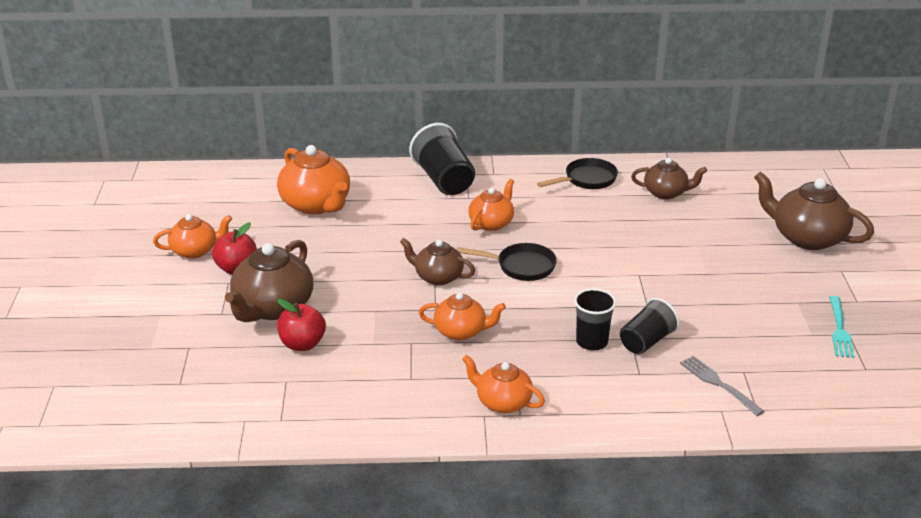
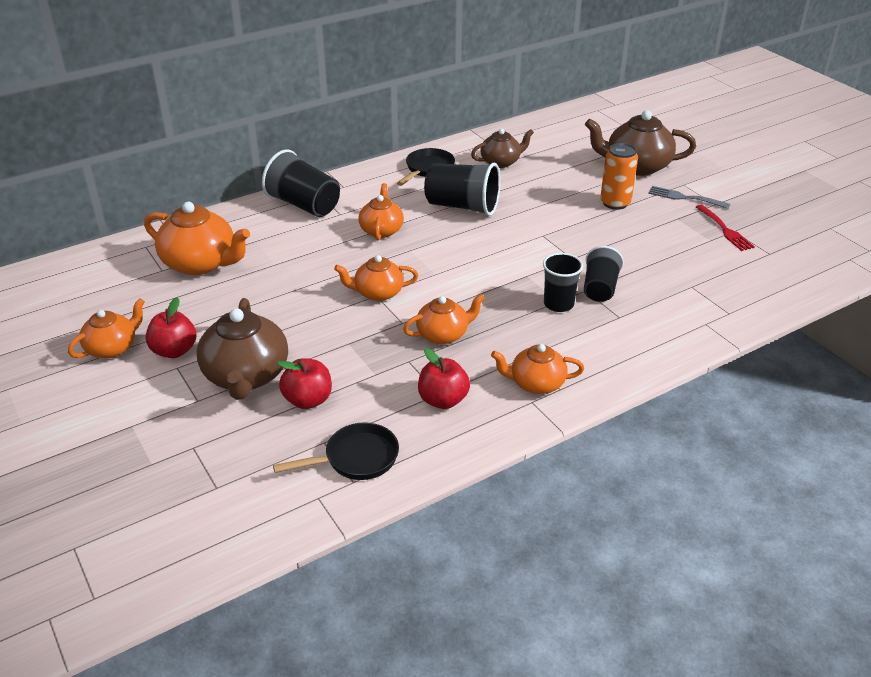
camera: 30 degrees left, 5 degrees up
brown teapot [400,238,475,285] -> orange teapot [334,255,418,301]
black pan [457,243,557,281] -> black pan moved to [273,422,399,480]
grey fork [680,356,765,416] -> grey fork moved to [648,186,730,209]
turquoise fork [829,296,855,358] -> red fork [696,205,755,251]
none -> red apple [418,348,470,409]
none -> black cup [424,163,501,216]
none -> orange can [600,143,638,210]

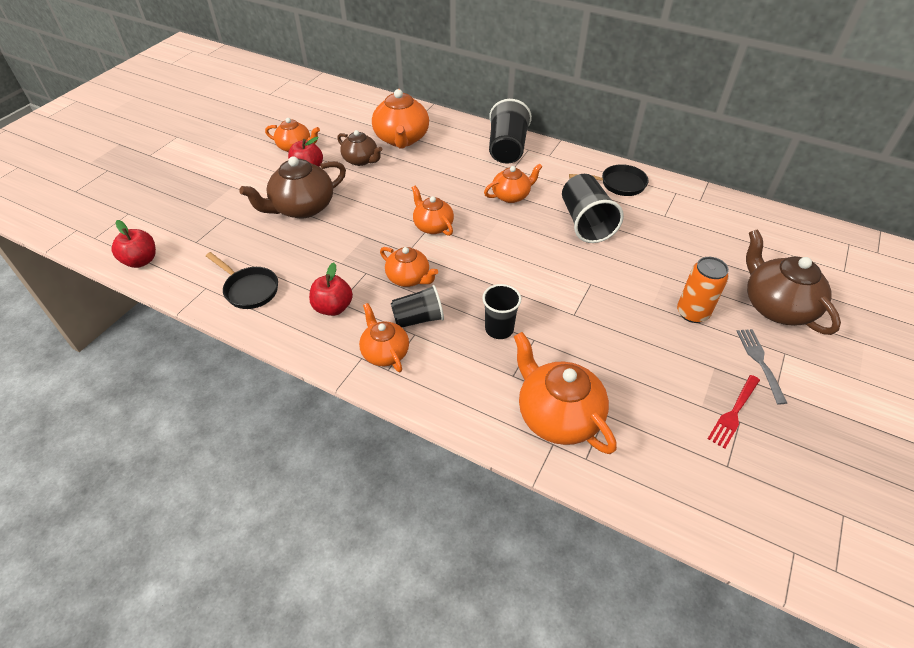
camera: 60 degrees right, 10 degrees up
red apple [277,358,332,409] -> red apple moved to [112,220,156,268]
brown teapot [471,128,534,168] -> brown teapot moved to [337,130,382,166]
black cup [584,246,624,302] -> black cup moved to [391,285,444,327]
none -> orange teapot [514,332,617,454]

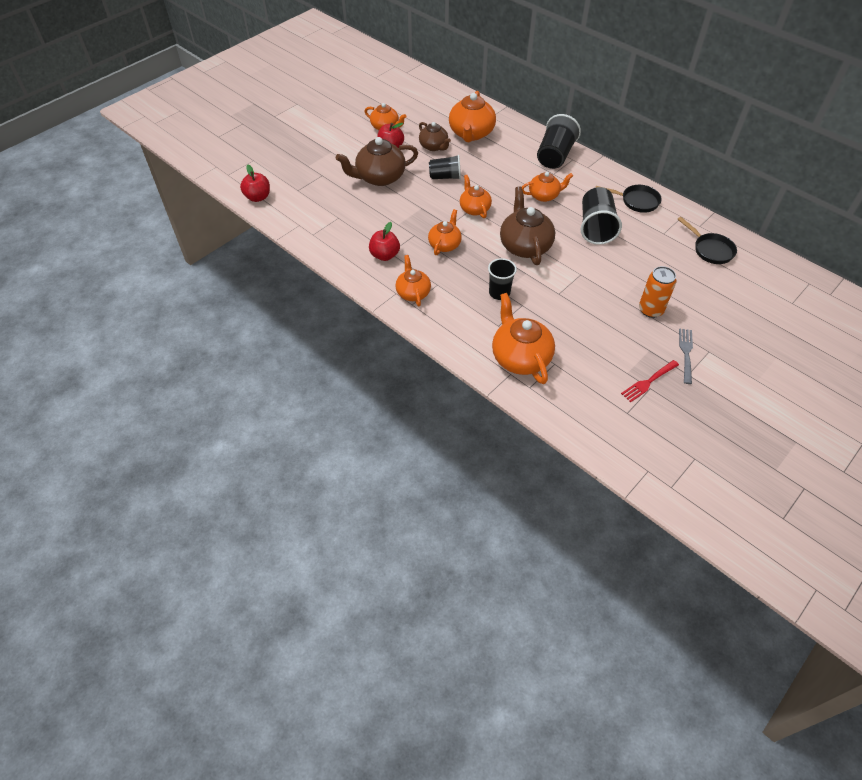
camera: 15 degrees right, 5 degrees up
black pan [206,252,278,309] -> black pan moved to [677,217,737,264]
orange teapot [380,247,438,287] -> orange teapot turned 120 degrees counterclockwise [428,209,462,255]
black cup [391,285,444,327] -> black cup moved to [429,155,461,180]
brown teapot [746,229,841,335] -> brown teapot moved to [500,186,555,265]

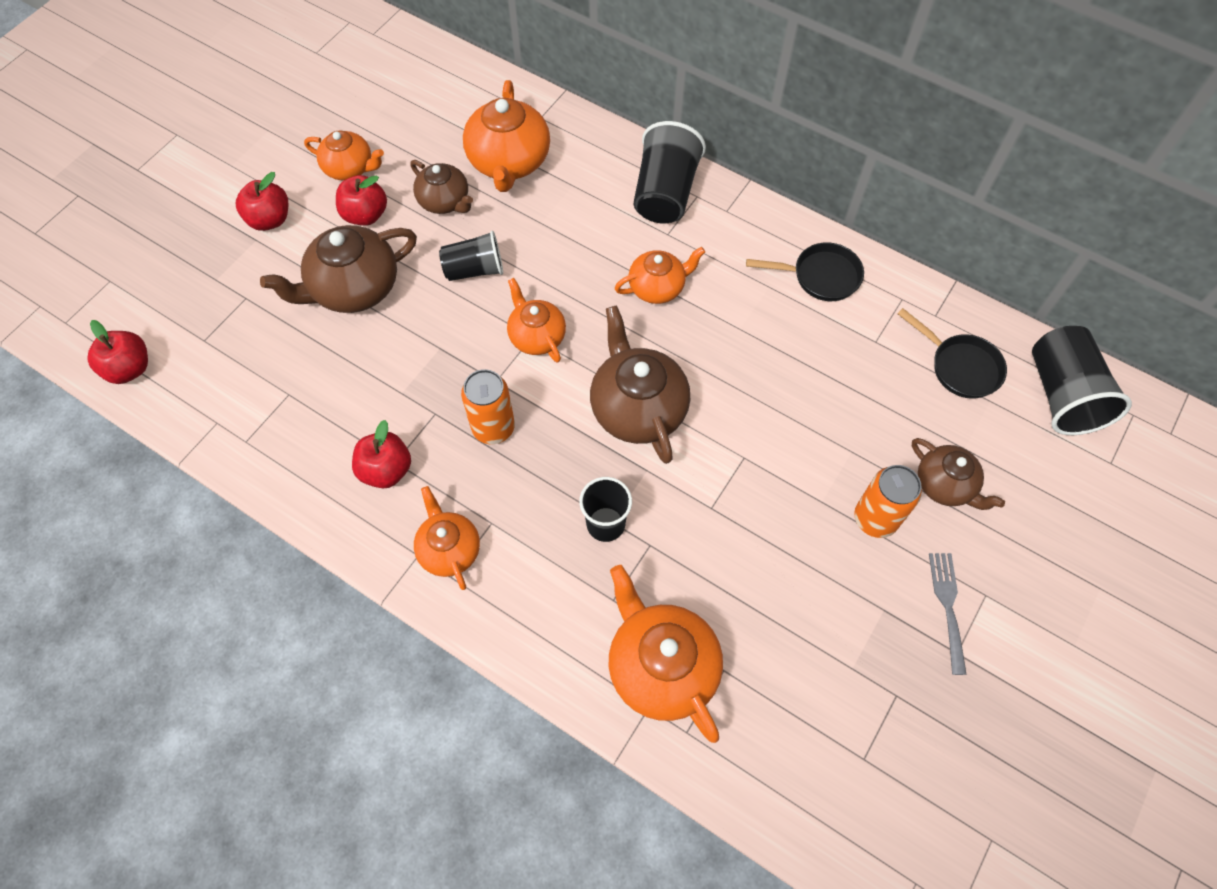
camera: 10 degrees left, 10 degrees up
orange teapot [428,209,462,255] -> orange can [461,369,515,444]
black cup [581,187,622,245] -> black cup moved to [1032,326,1132,435]
red fork [621,360,679,402] -> none
none -> red apple [236,172,289,231]
none -> brown teapot [912,438,1005,510]

